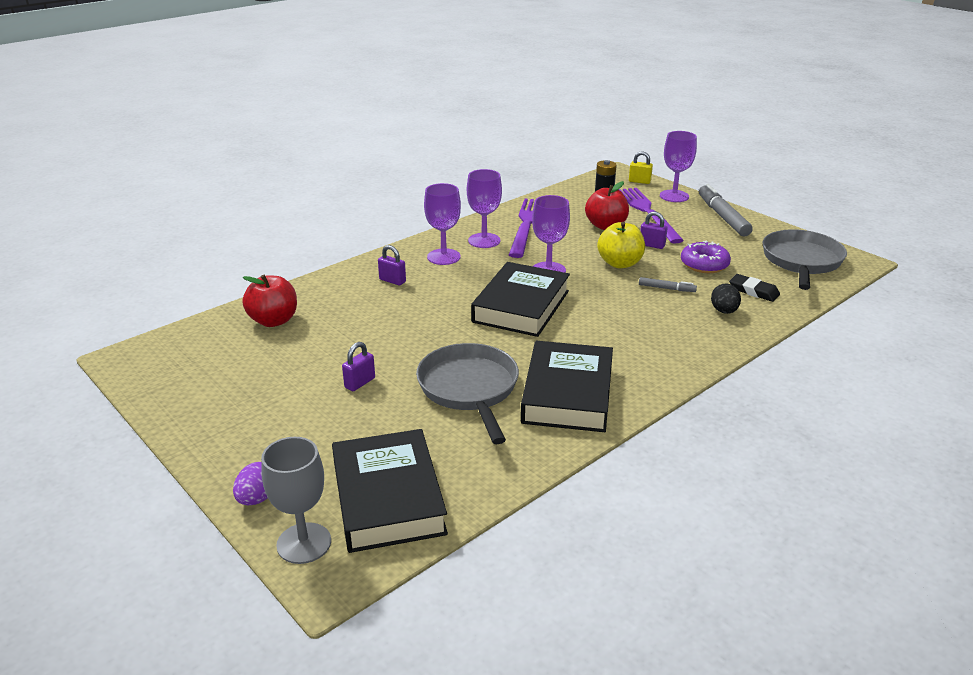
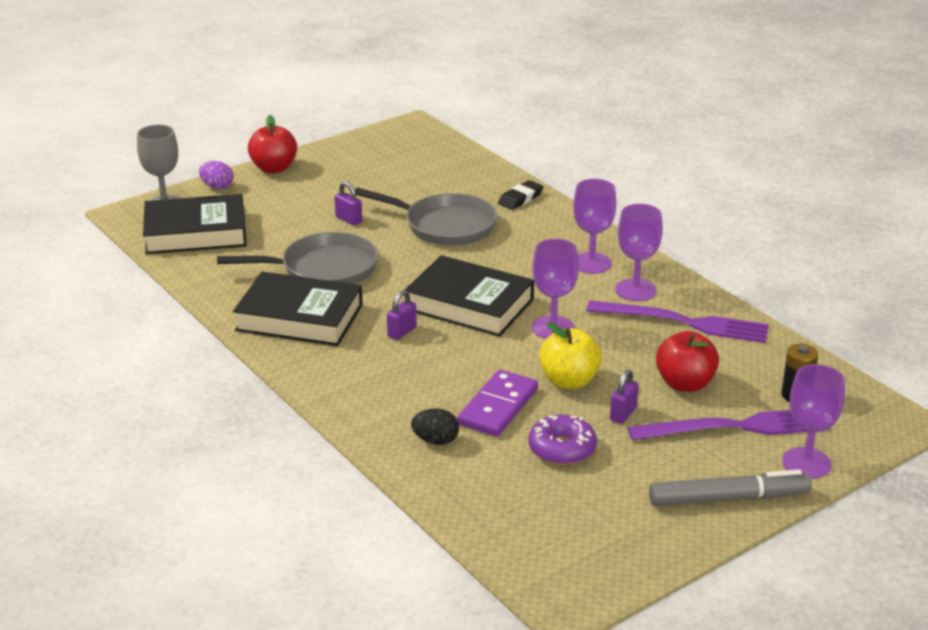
camera: 95 degrees right, 0 degrees up
red apple [242,275,297,327] -> red apple moved to [248,115,297,173]
purple padlock [378,245,406,285] -> purple padlock moved to [387,290,417,340]
yellow padlock [629,151,653,184] -> none
grey marker [639,277,697,292] -> purple domino [457,369,538,437]
black eraser [729,274,780,302] -> black eraser moved to [498,180,544,210]
grey pan [763,229,847,290] -> grey pan moved to [355,188,497,246]

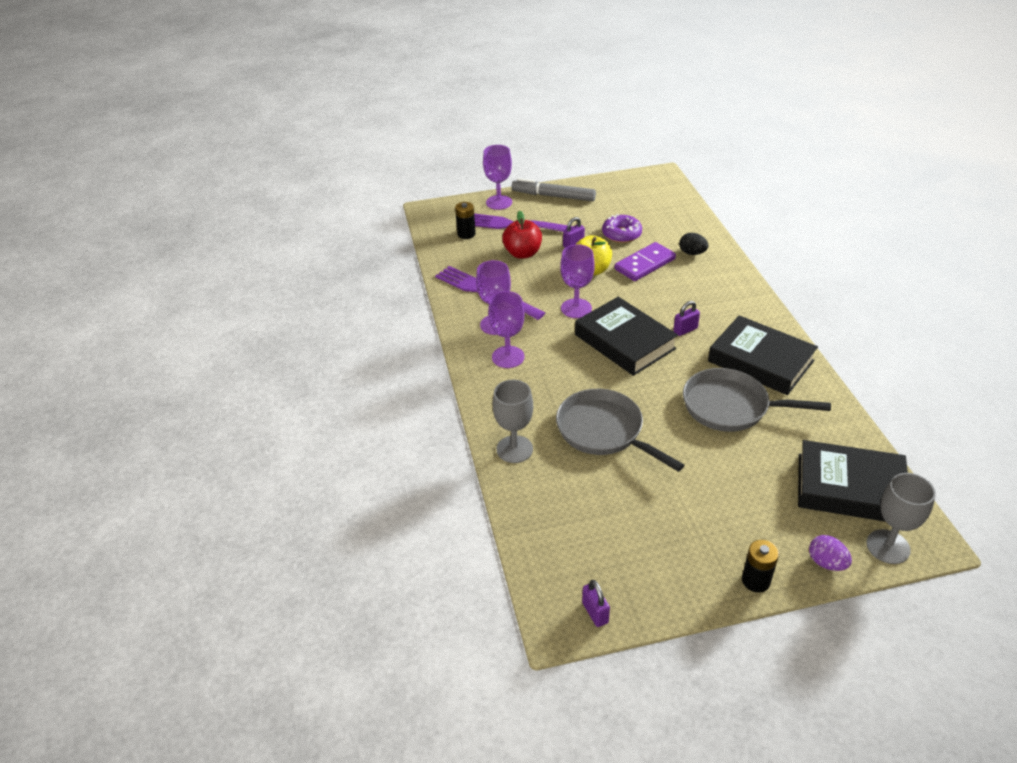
camera: 155 degrees left, 10 degrees up
red apple [248,115,297,173] -> black battery [742,540,779,593]
purple padlock [334,182,362,226] -> purple padlock moved to [582,580,610,627]
black eraser [498,180,544,210] -> grey goblet [493,380,533,463]

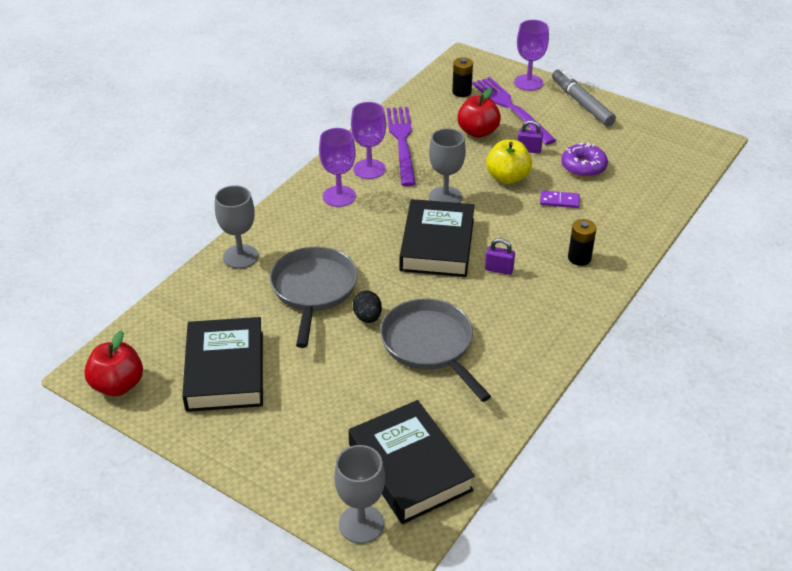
camera: 45 degrees right, 0 degrees up
purple goblet [560,244,595,318] -> grey goblet [429,128,466,203]
purple padlock [582,580,610,627] -> red apple [84,330,143,396]
purple domino [615,242,676,281] -> purple domino [540,190,580,208], size x0.58
black egg [679,233,709,255] -> black egg moved to [353,290,382,323]
black book [708,315,818,395] -> black book moved to [182,317,263,412]
black battery [742,540,779,593] -> black battery moved to [568,219,597,266]
purple egg [809,535,852,571] -> none

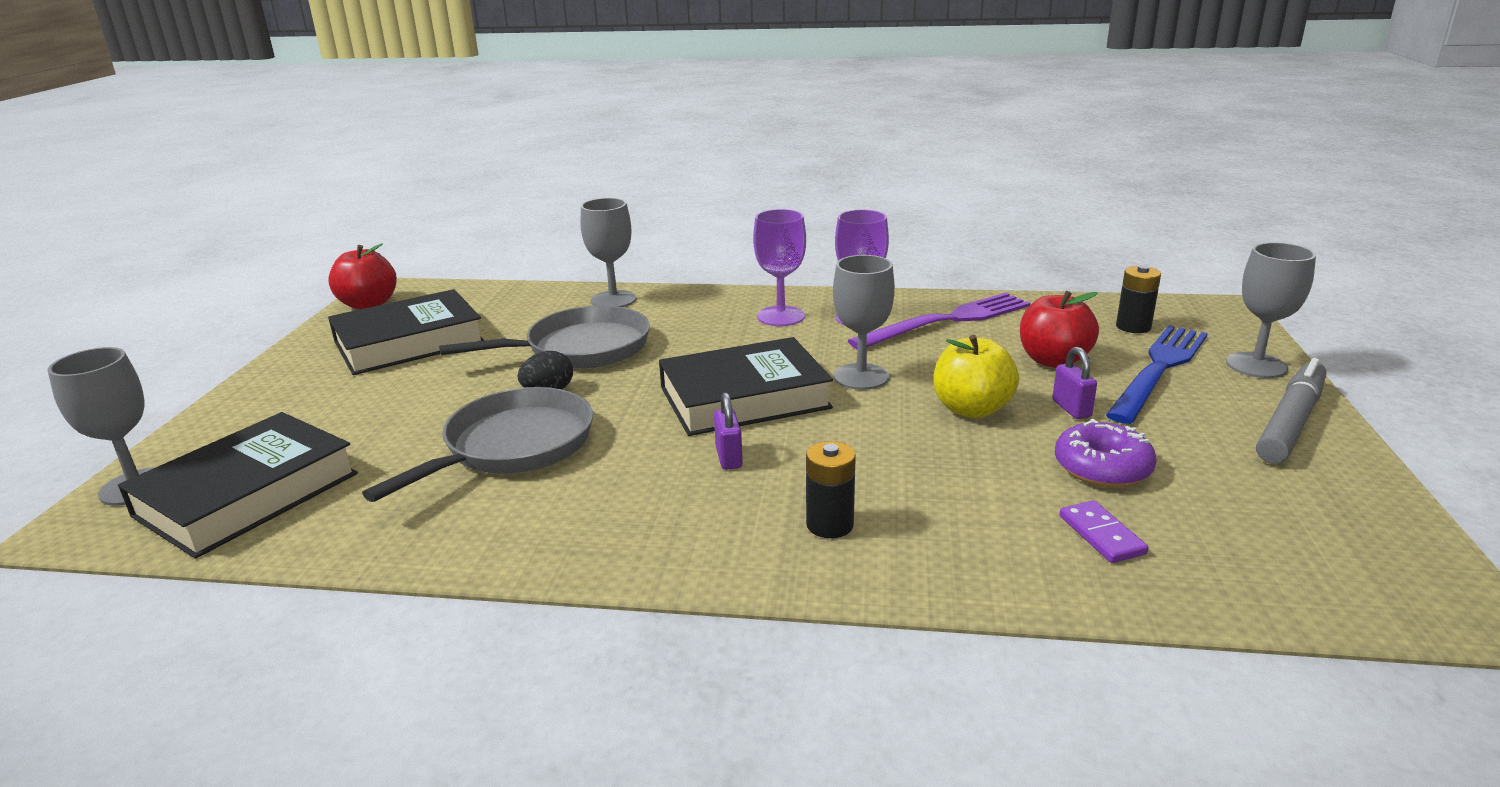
camera: 65 degrees right, 15 degrees down
purple fork [472,77,557,145] -> blue fork [1106,325,1208,424]
purple goblet [514,20,549,91] -> grey goblet [1226,242,1316,378]
purple domino [540,190,580,208] -> purple domino moved to [1059,500,1149,563]

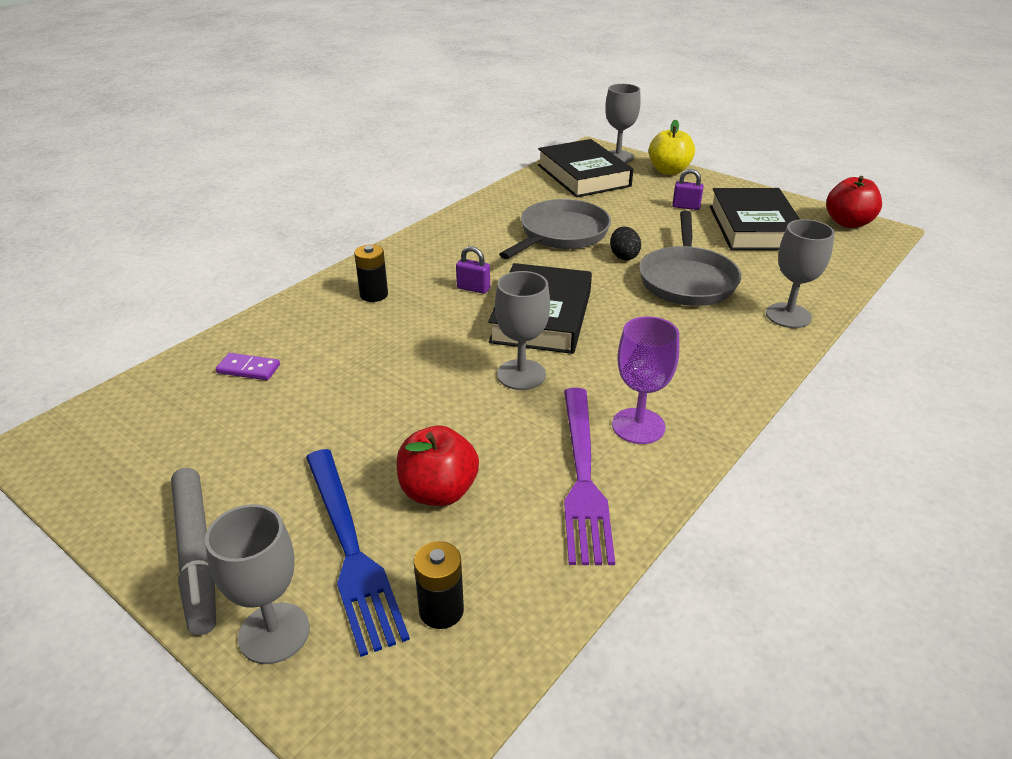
camera: 120 degrees right, 10 degrees up
grey pan [362,387,593,502] -> grey pan turned 120 degrees counterclockwise [499,199,611,259]
purple goblet [753,209,806,326] -> none
yellow apple [933,335,1019,418] -> yellow apple moved to [649,120,695,175]
purple padlock [1052,347,1097,419] -> purple padlock moved to [672,169,704,210]
purple donut [1055,419,1157,487] -> none

